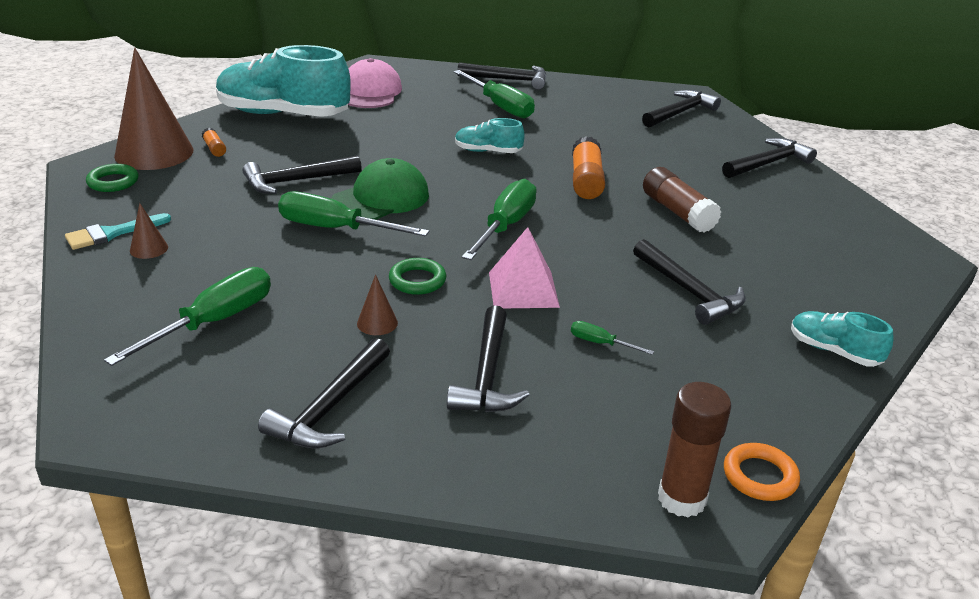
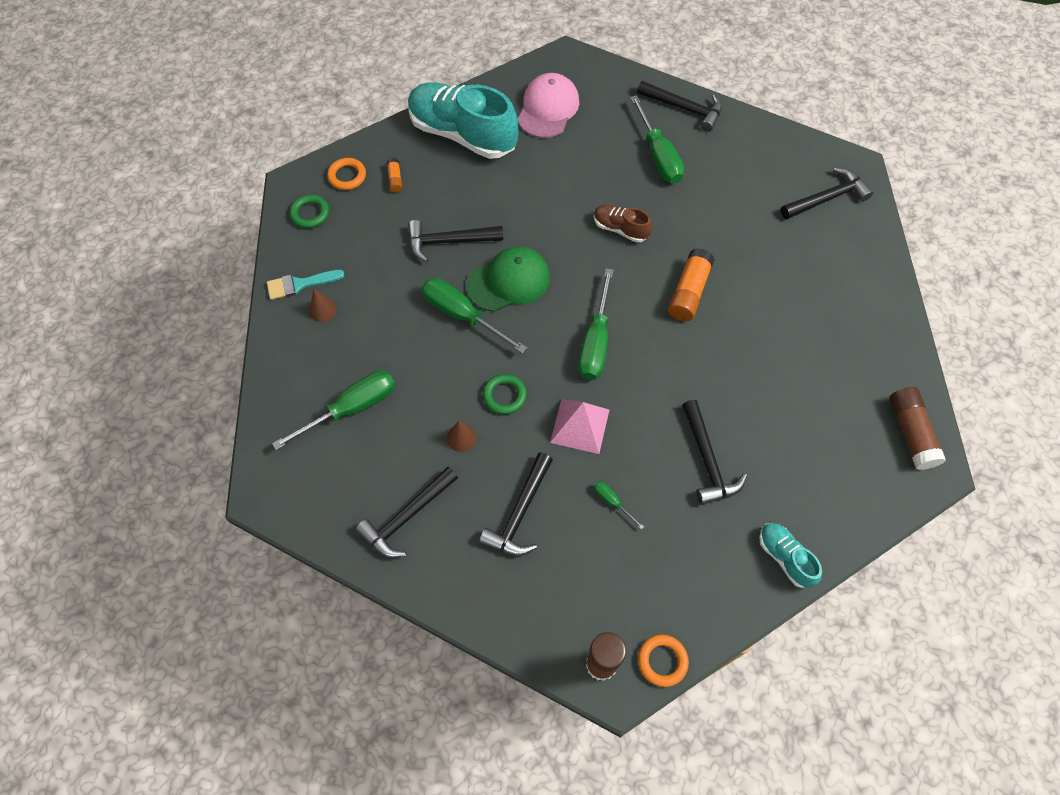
camera: 20 degrees right, 30 degrees up
brown cone [114,48,194,170] -> orange ring [327,158,366,190]
turquoise shoe [455,118,525,153] -> brown shoe [594,205,652,243]
green screwdriver [462,179,537,260] -> green screwdriver turned 150 degrees clockwise [579,268,613,380]
brown glue stick [643,167,722,233] -> brown glue stick moved to [889,387,946,470]
black hammer [722,138,817,178] -> none

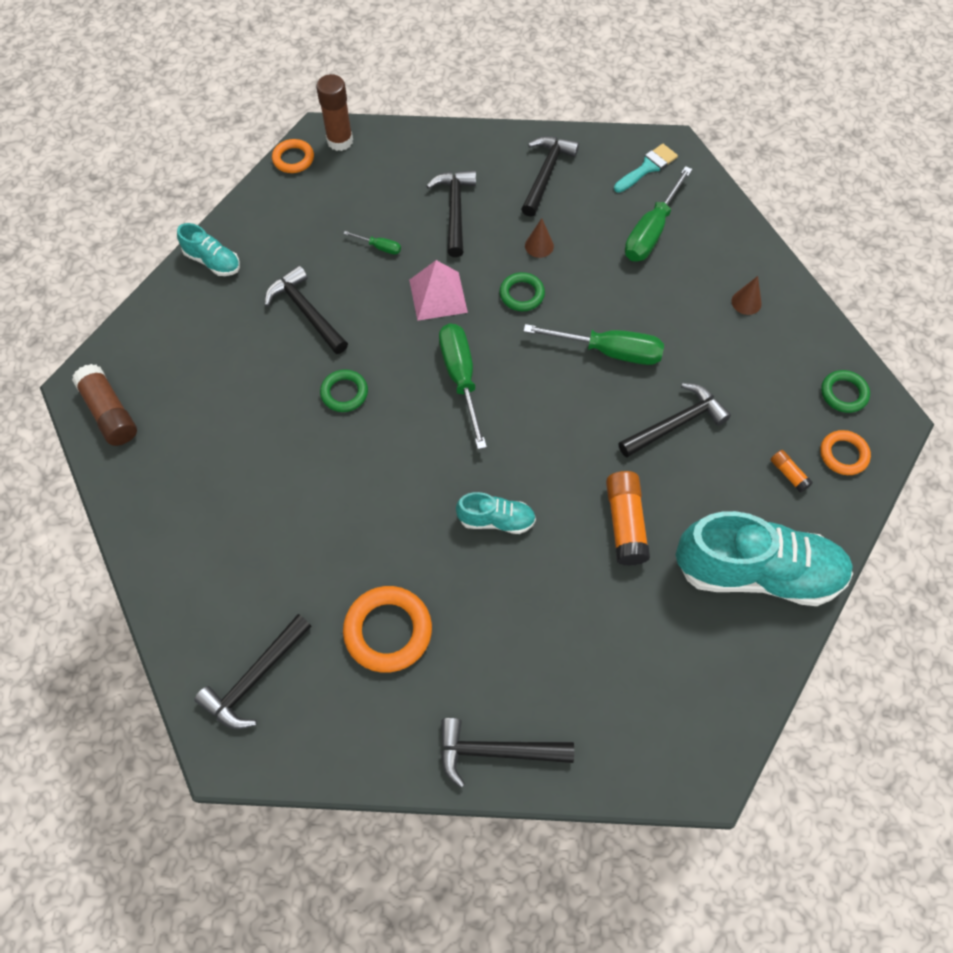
camera: 155 degrees right, 0 degrees up
turquoise brush [267,270,345,300] -> turquoise brush moved to [614,144,678,193]
green cap [466,246,550,312] -> none
pink cap [518,73,579,138] -> none
brown shoe [594,205,652,243] -> turquoise shoe [456,492,536,534]
green screwdriver [630,95,684,183] -> none
orange glue stick [668,248,715,321] -> orange glue stick moved to [606,471,650,566]
none -> green ring [320,369,368,412]
none -> orange ring [343,586,432,673]

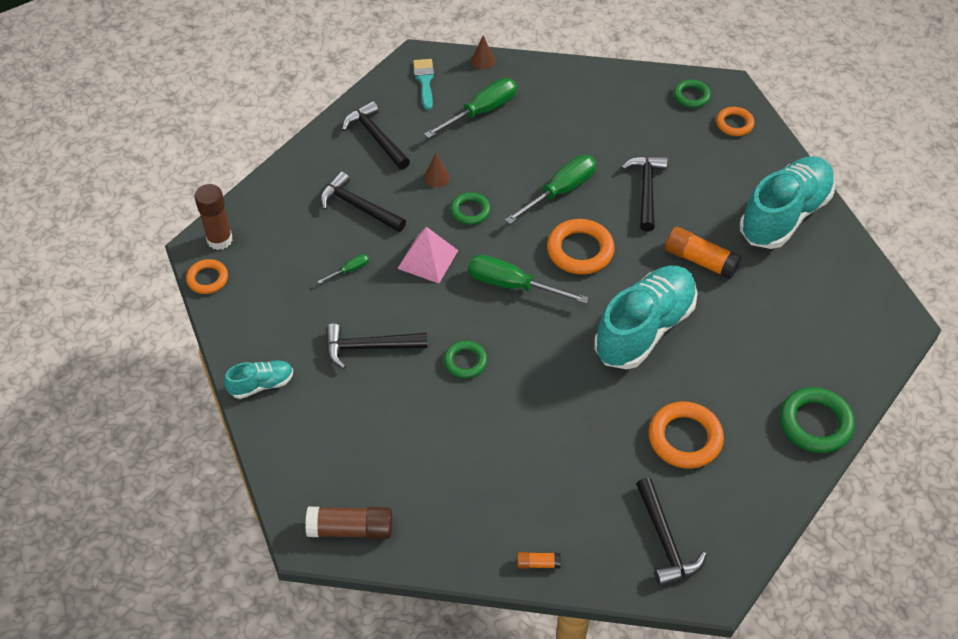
camera: 55 degrees left, 10 degrees down
black hammer [441,718,574,788] -> green ring [780,387,855,453]
turquoise shoe [456,492,536,534] -> turquoise shoe [594,266,697,369], size x2.12
green screwdriver [625,166,692,261] -> green screwdriver turned 105 degrees counterclockwise [424,78,517,138]
brown cone [732,276,762,315] -> brown cone moved to [471,35,495,70]
orange glue stick [771,450,813,493] -> orange glue stick moved to [517,552,561,568]
none -> orange ring [547,219,615,275]

